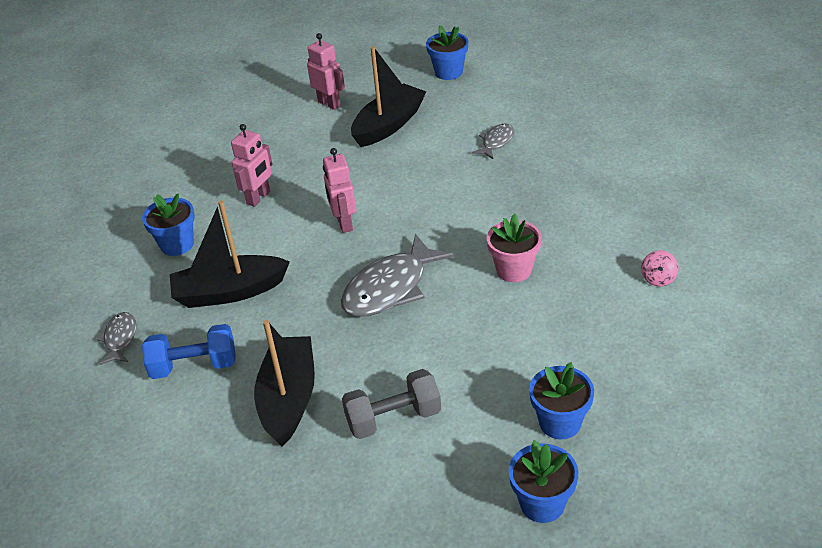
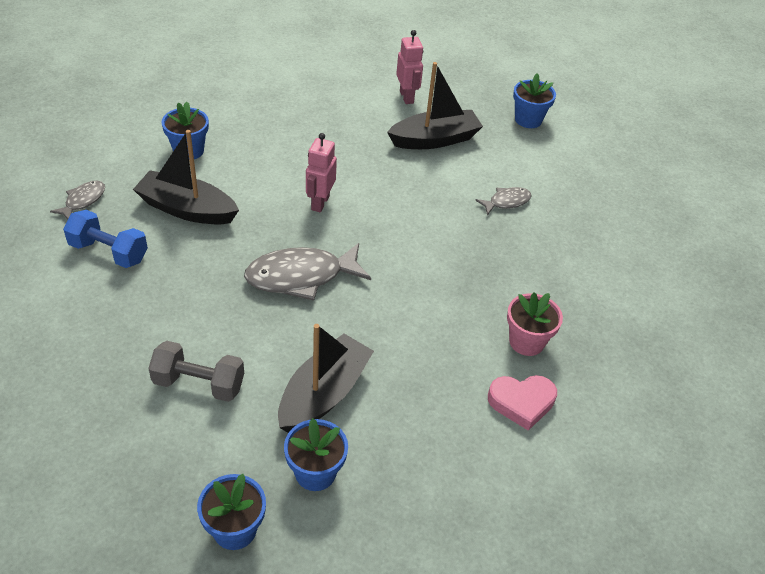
camera: 25 degrees right, 5 degrees up
pink robot [231,124,272,207] -> none
black boat [254,320,315,446] -> black boat moved to [278,324,374,433]
pink flower pot [487,213,542,282] -> pink flower pot moved to [507,292,563,356]
pink spinning top [641,250,679,287] -> pink heart [488,375,557,431]

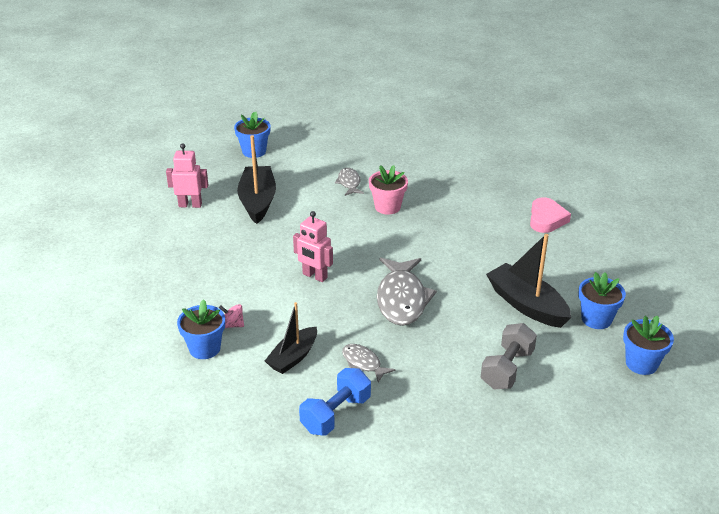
camera: 70 degrees left, 10 degrees down
grey fish [50,181,105,220] -> grey fish moved to [342,344,396,383]
black boat [133,130,239,225] -> black boat [265,302,317,374], size x0.66
pink flower pot [507,292,563,356] -> pink flower pot moved to [369,165,408,214]
none -> pink spinning top [219,304,244,328]

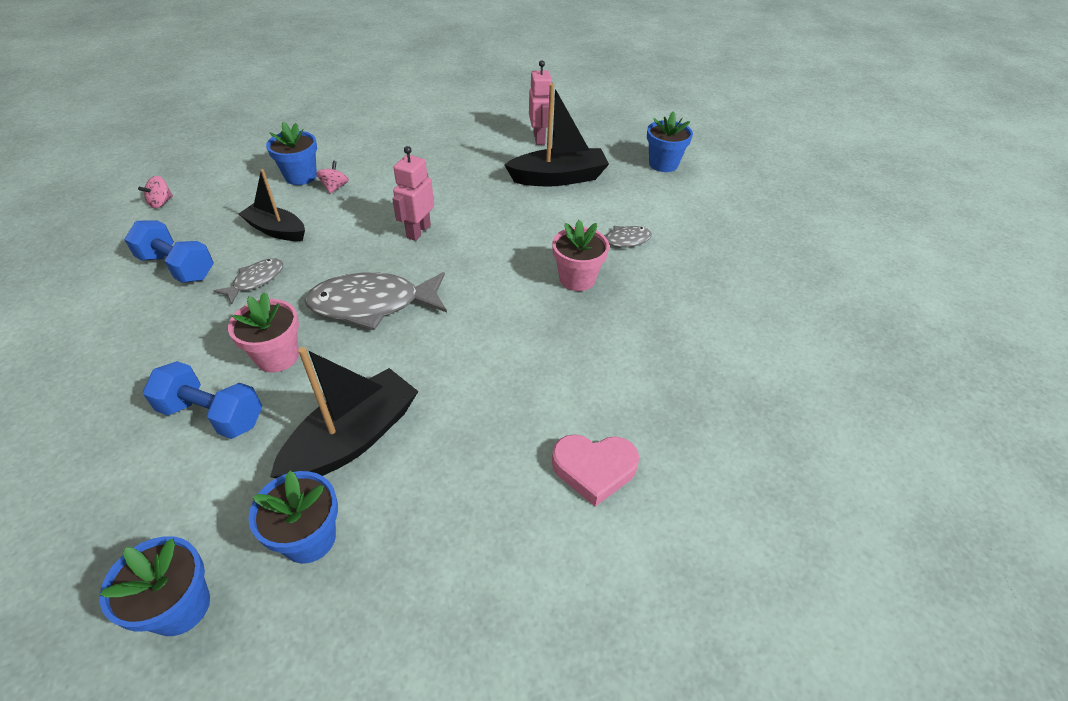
camera: 80 degrees right, 10 degrees up
grey dumbbell [481,323,537,389] -> blue dumbbell [143,361,263,439]
none -> pink spinning top [138,176,173,208]
none -> pink flower pot [228,292,299,373]

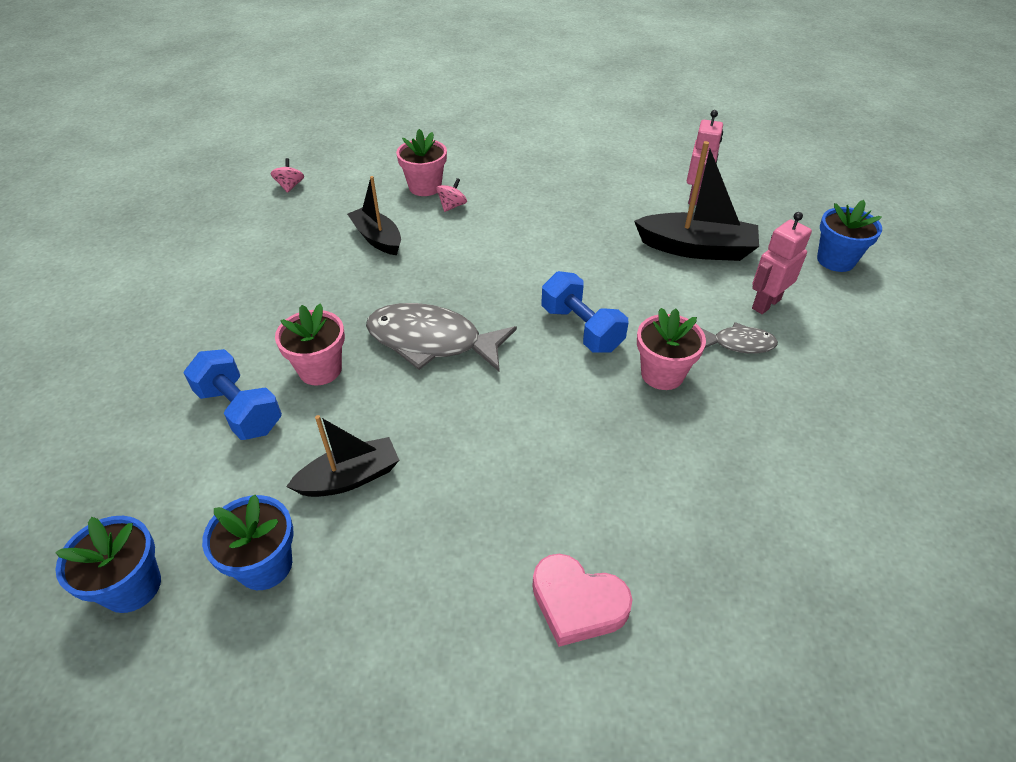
camera: 25 degrees right, 0 degrees up
blue dumbbell [124,220,214,283] -> blue dumbbell moved to [542,271,629,353]
pink spinning top [138,176,173,208] -> pink spinning top turned 120 degrees clockwise [271,158,304,193]
grey fish [213,258,283,304] -> none
blue flower pot [266,122,317,185] -> pink flower pot [396,129,447,196]
black boat [270,347,419,478] -> black boat [286,415,399,497], size x0.66
pink robot [392,146,434,241] -> pink robot moved to [752,212,812,314]

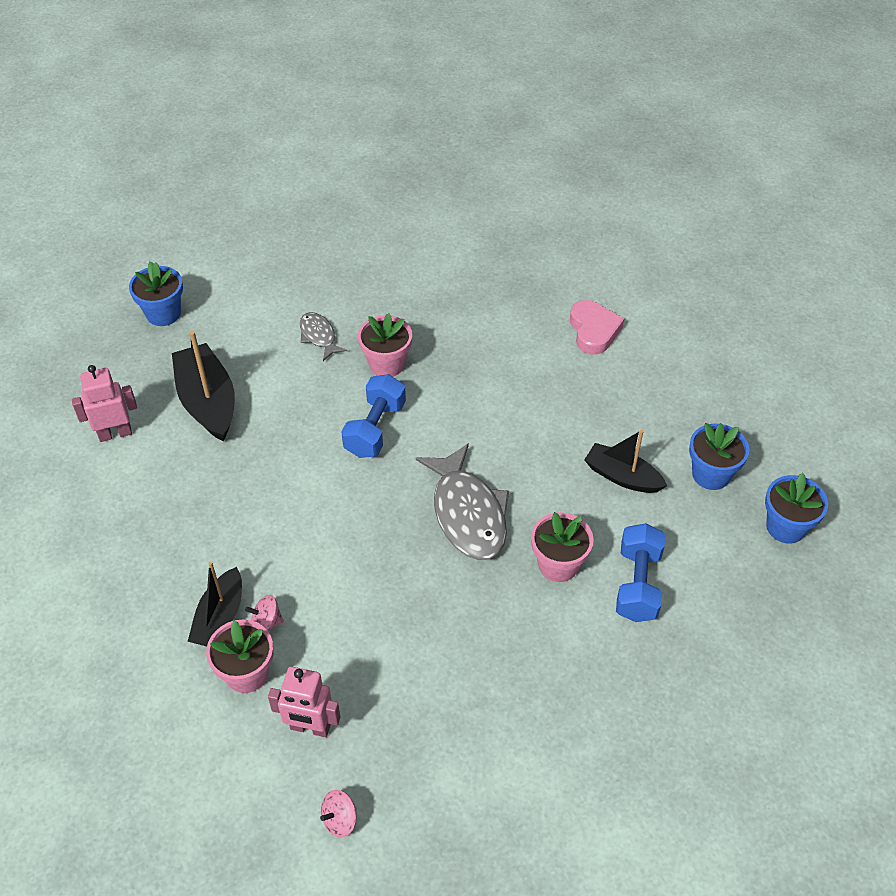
camera: 125 degrees left, 5 degrees up
black boat [347,176,401,255] -> black boat moved to [188,561,242,647]
pink robot [752,212,812,314] -> pink robot moved to [268,667,340,737]

